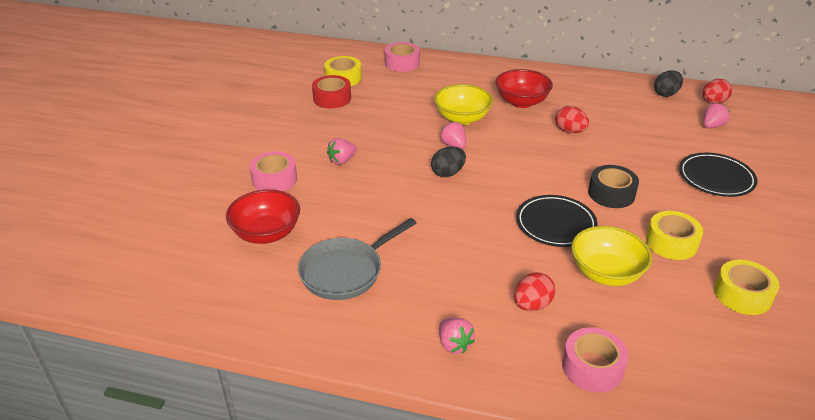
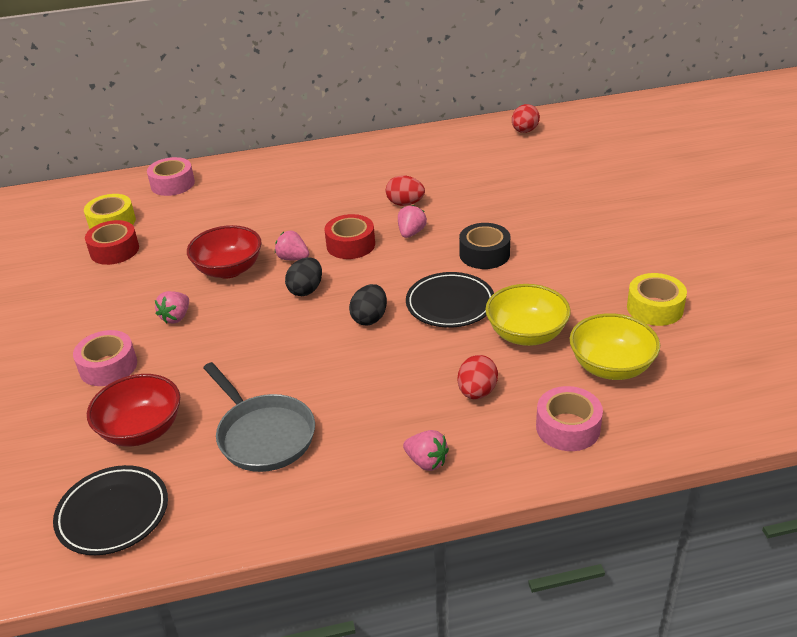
camera: 25 degrees left, 0 degrees up
grey pan [298,218,416,300] -> grey pan turned 60 degrees counterclockwise [203,362,315,472]
yellow bowl [434,84,493,125] -> yellow bowl moved to [569,313,660,380]
red bowl [495,69,553,108] -> red bowl moved to [187,225,262,278]
yellow tape [646,211,703,260] -> none
black egg [654,70,683,97] -> black egg moved to [349,284,387,325]
black plate [679,153,758,197] -> black plate moved to [53,465,168,555]
pink strawberry [704,103,730,128] -> pink strawberry moved to [398,205,427,238]
none -> red tape [324,214,375,259]

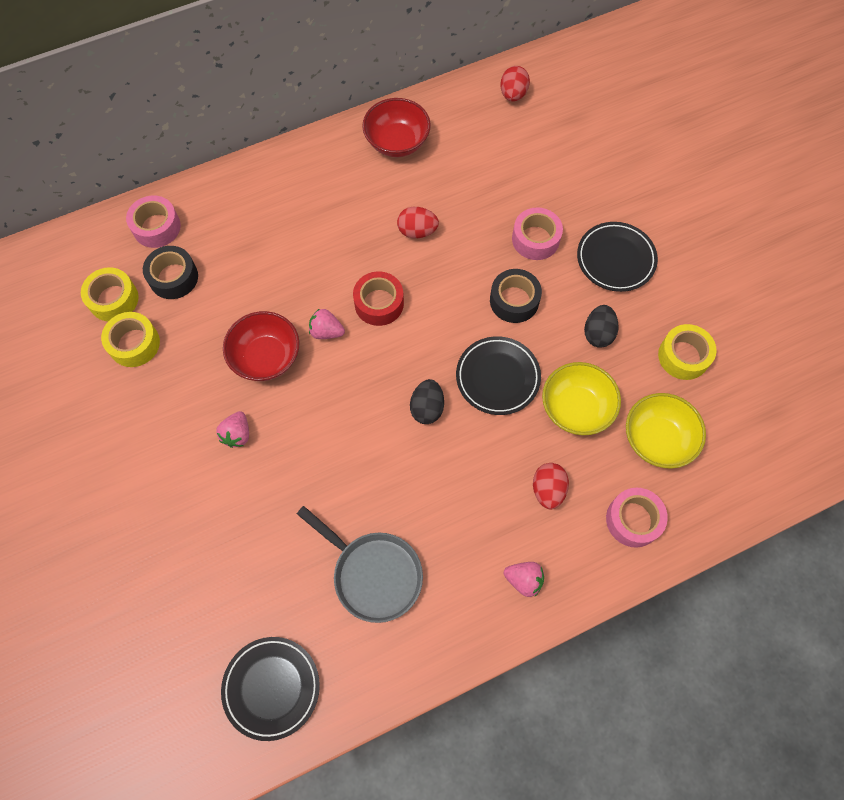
camera: 15 degrees left, 30 degrees up
pink tape [73,330,137,386] -> pink tape moved to [512,207,563,260]
red tape [85,220,139,265] -> yellow tape [101,312,160,367]
red bowl [87,374,180,447] -> red bowl moved to [362,98,431,157]
black egg [285,257,322,296] -> black egg moved to [584,305,619,348]
pink strawberry [398,205,427,238] -> none
none -> black tape [143,246,198,299]
none -> black plate [577,222,658,292]

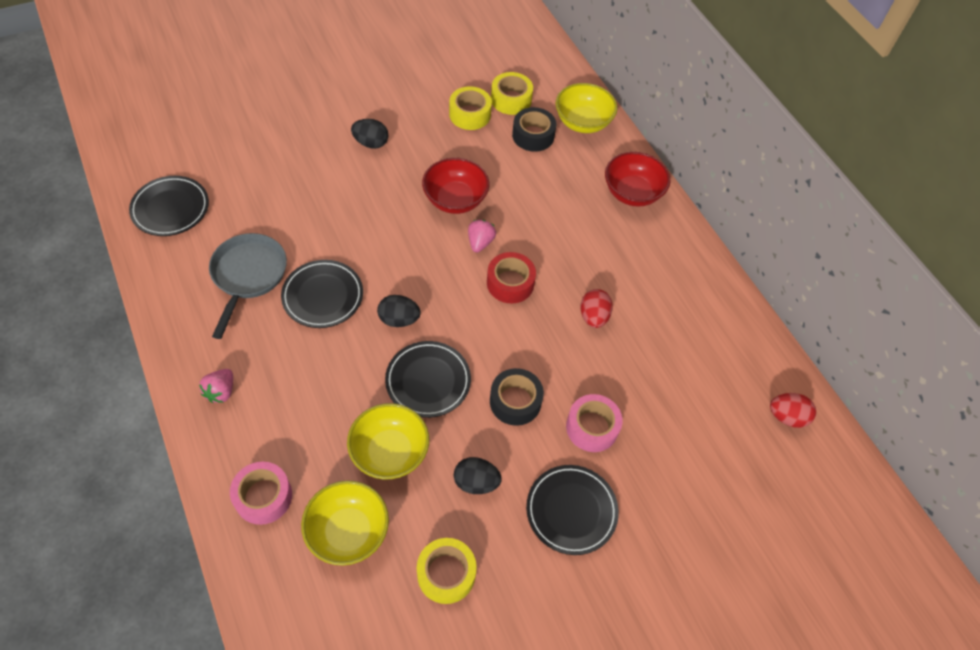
camera: 85 degrees right, 10 degrees down
pink tape [126,196,181,248] -> yellow bowl [556,83,617,133]
pink strawberry [216,411,249,448] -> none
grey pan [297,506,423,623] -> grey pan turned 150 degrees clockwise [209,233,287,339]
red bowl [362,98,431,157] -> red bowl moved to [605,152,671,207]
red egg [533,463,569,509] -> none
none -> black plate [281,260,363,328]
none -> black egg [351,119,388,149]

